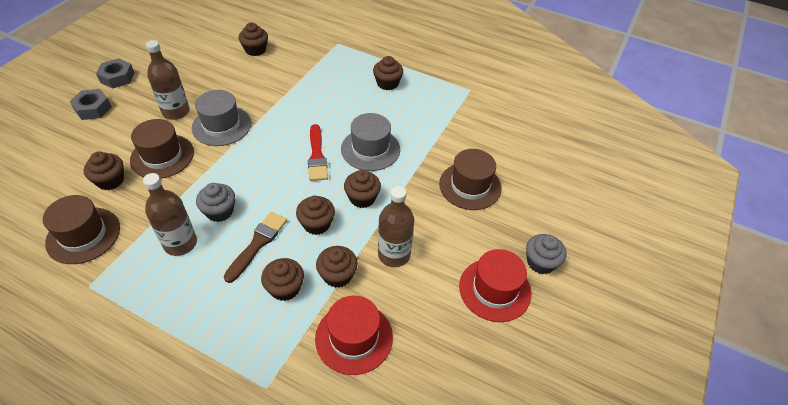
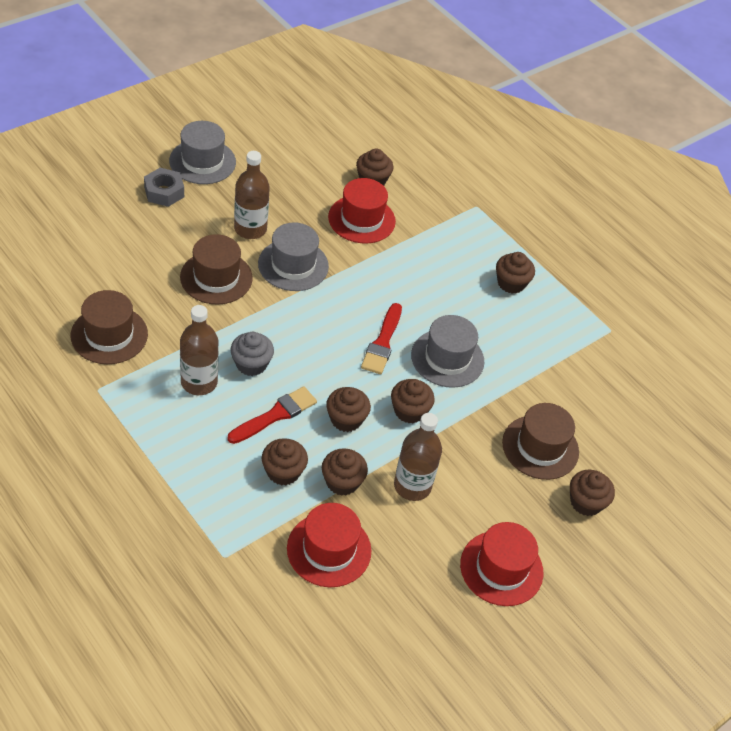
camera: 20 degrees right, 0 degrees up
brown cupcake [84,152,124,190] -> brown cupcake moved to [570,470,615,516]
grey nut [96,58,134,89] -> grey hat [169,121,236,184]
brown brush [224,212,287,283] -> red brush [227,386,317,444]
grey cupcake [526,234,567,274] -> none
none -> red hat [328,178,396,244]

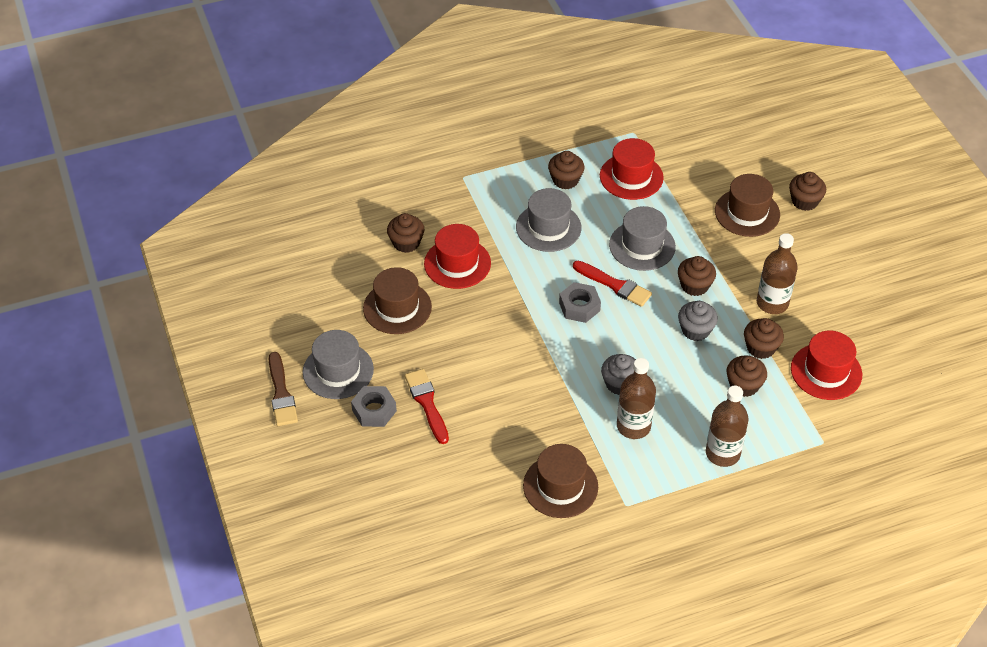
camera: 65 degrees left, 0 degrees up
brown hat [180,234,253,305] -> brown hat moved to [363,267,432,334]
red brush [227,386,317,444] -> red brush moved to [405,369,449,444]
brown bottle [234,151,270,239] -> brown bottle moved to [706,386,749,467]
grey hat [258,223,329,291] -> grey hat moved to [516,188,581,252]
brown cupcake [326,387,371,432] -> grey cupcake [678,301,718,341]
red hat [460,522,544,606] -> red hat moved to [600,138,664,200]
none -> brown brush [269,352,298,426]
none -> grey nut [559,282,601,323]

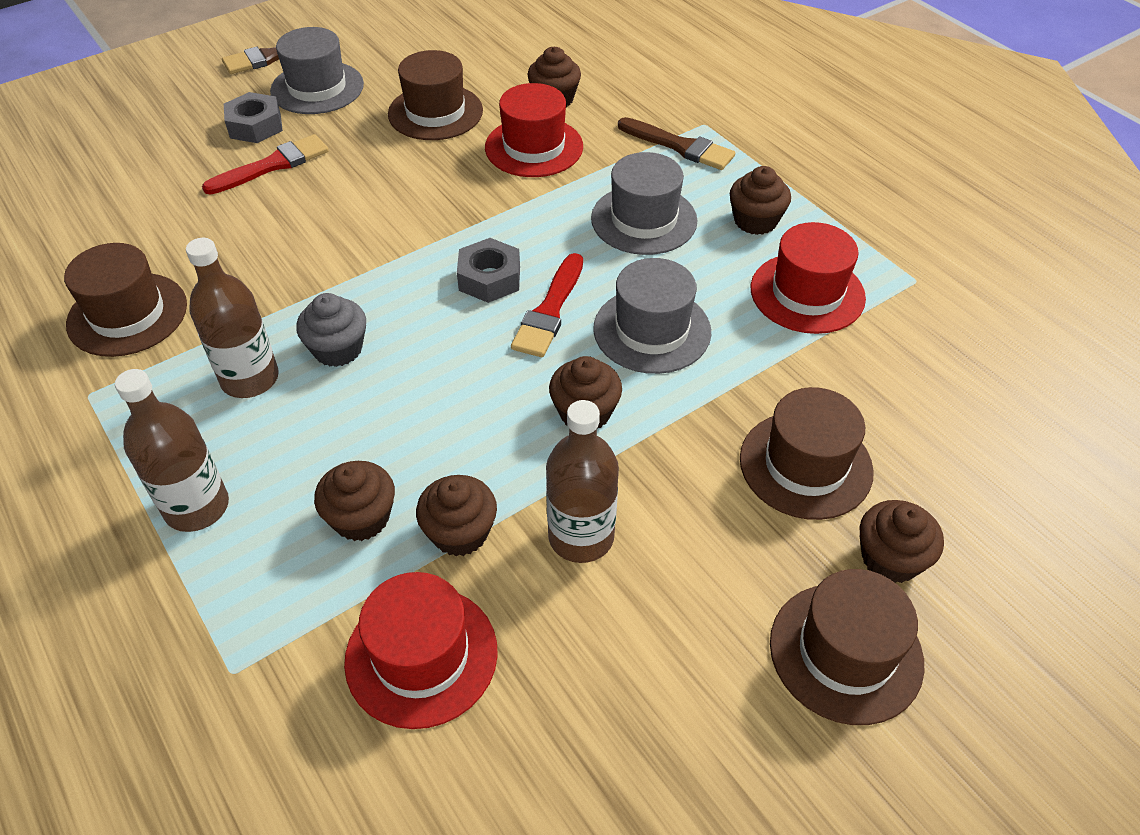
camera: 75 degrees right, 0 degrees up
grey cupcake [678,301,718,341] -> none
none -> brown brush [618,117,735,170]
none -> brown hat [770,569,924,725]

